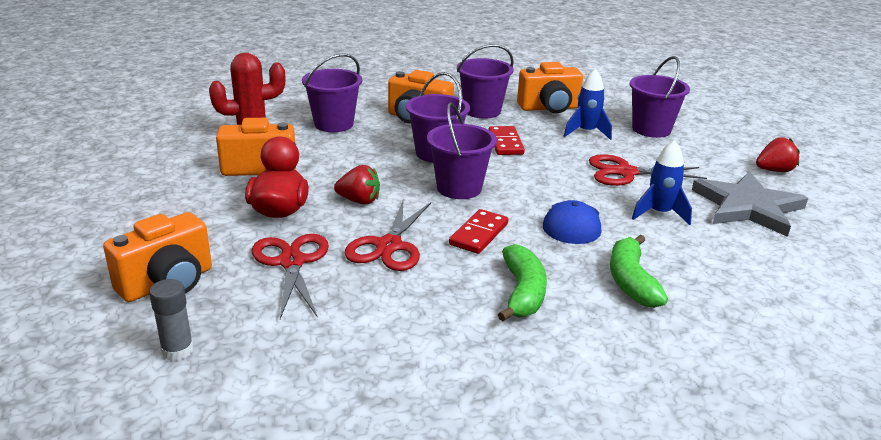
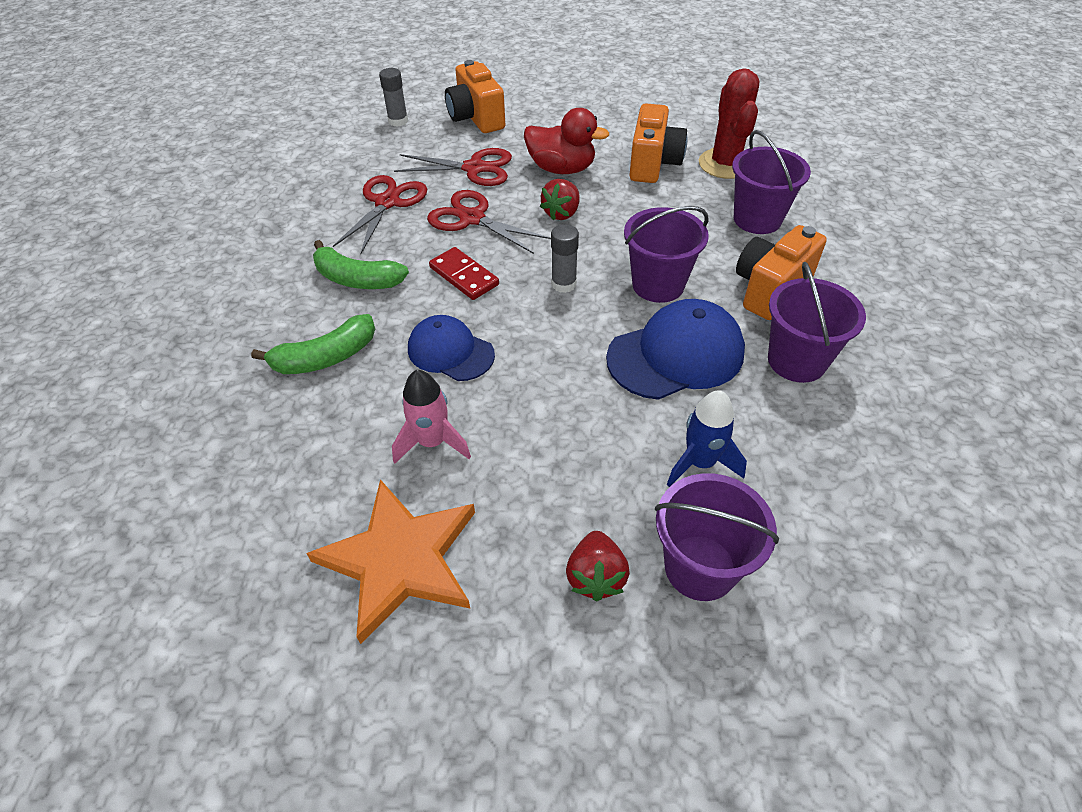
camera: 110 degrees right, 20 degrees up
purple bucket [427,102,497,199] -> grey glue stick [551,224,579,293]
red domino [489,126,525,155] -> blue cap [606,299,745,400]
orange camera [517,62,583,113] -> none
red scissors [589,154,707,186] -> red scissors moved to [333,175,427,254]
green banana [610,235,668,308] -> green banana turned 135 degrees clockwise [251,314,375,374]
blue rocket [632,140,692,225] -> pink rocket [392,370,471,464]
grey star [692,172,808,237] -> orange star [306,479,475,644]
red strawberry [756,137,800,172] -> red strawberry moved to [566,531,630,601]

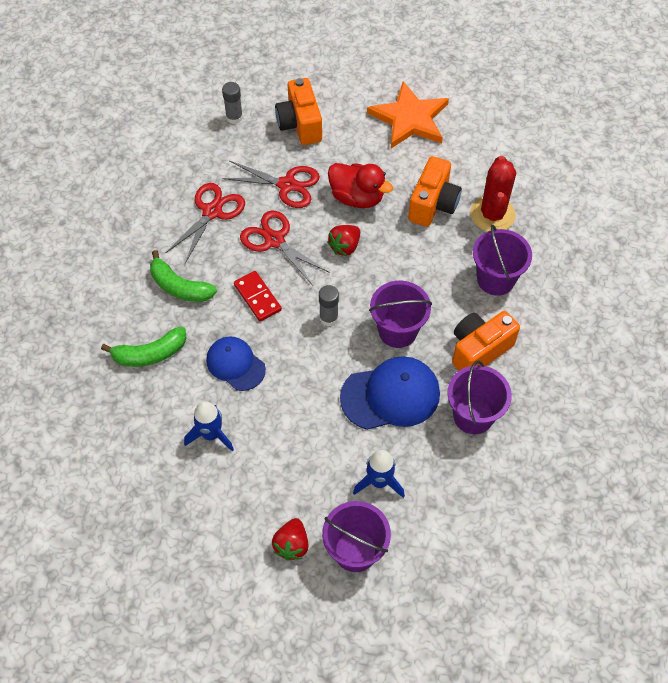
camera: 10 degrees right, 10 degrees up
orange star [306,479,475,644] -> orange star moved to [367,81,449,149]
pink rocket [392,370,471,464] -> blue rocket [184,401,234,452]

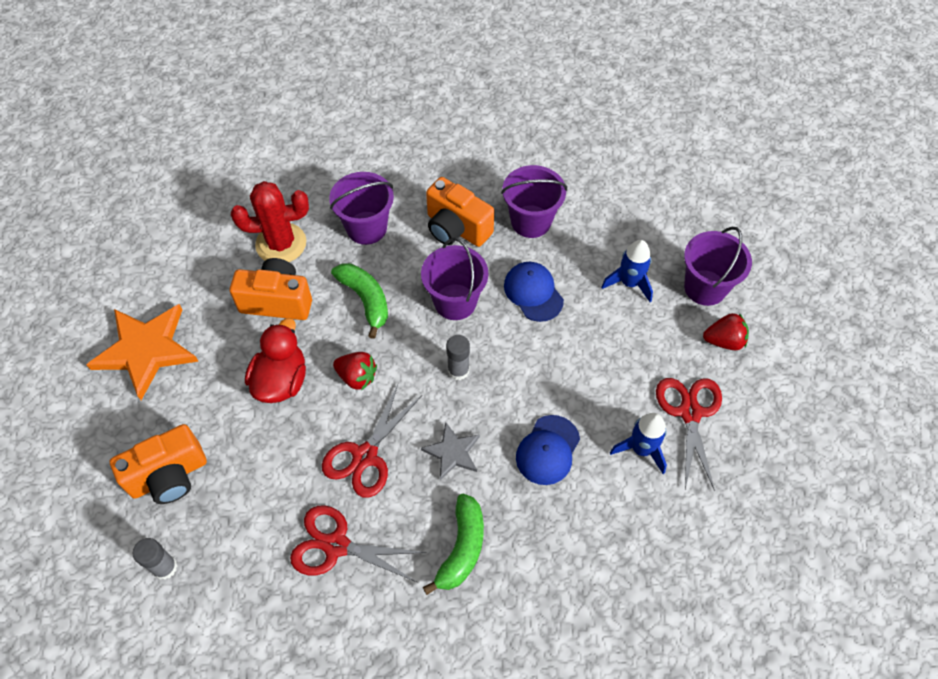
camera: 105 degrees left, 0 degrees up
green banana [101,326,187,367] -> green banana moved to [331,263,388,339]
red scissors [222,161,320,208] -> red scissors moved to [656,378,722,491]
red domino [234,271,282,322] -> grey star [421,422,480,480]
blue cap [340,356,440,430] -> blue cap [504,262,564,322], size x0.65

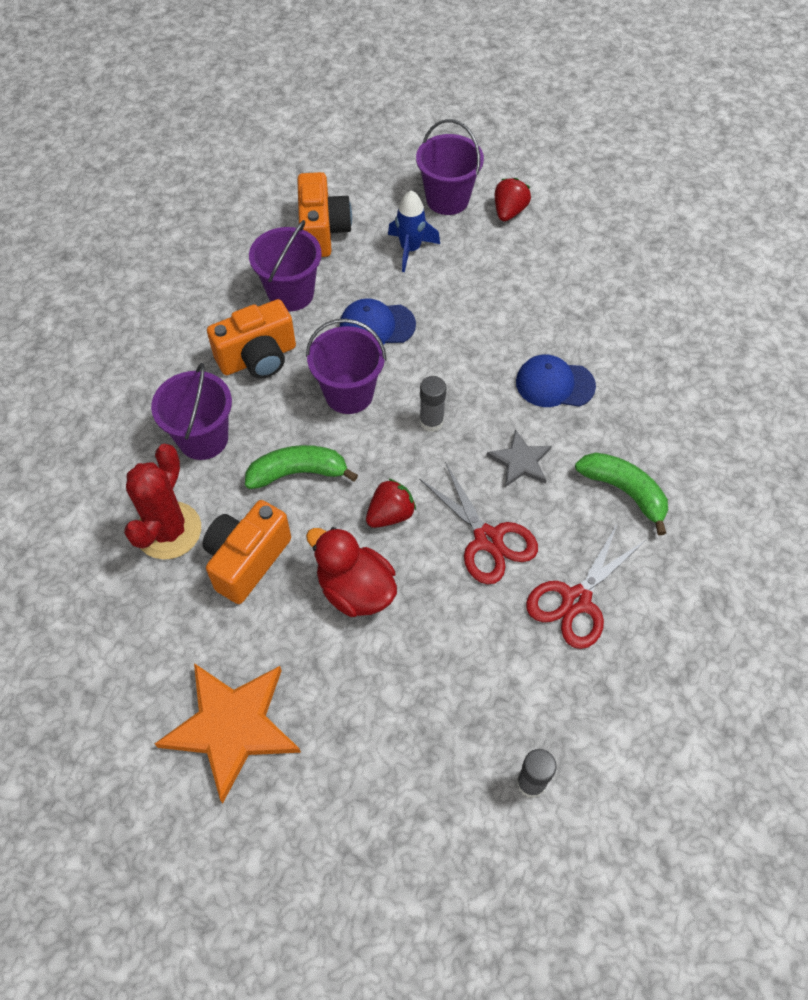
camera: 65 degrees left, 0 degrees up
orange camera [110,424,207,504] -> orange camera moved to [297,172,352,257]
blue cap [516,415,580,485] -> blue cap turned 135 degrees clockwise [516,355,596,407]
blue rocket [610,413,667,474] -> none
red scissors [656,378,722,491] -> none

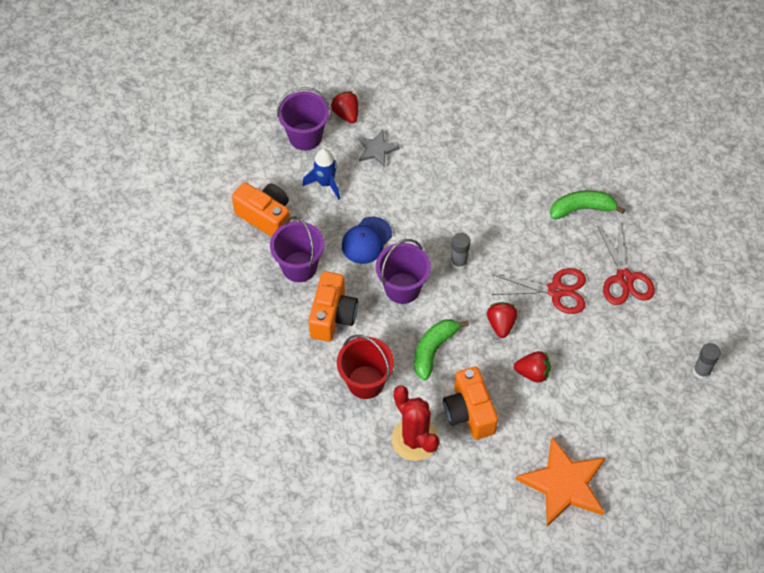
camera: 50 degrees left, 0 degrees up
purple bucket [151,363,232,460] -> red bucket [337,335,394,399]
red duck [306,527,397,617] -> red strawberry [514,351,551,383]
grey star [486,429,552,487] -> grey star moved to [358,130,400,167]
blue cap [516,355,596,407] -> none

